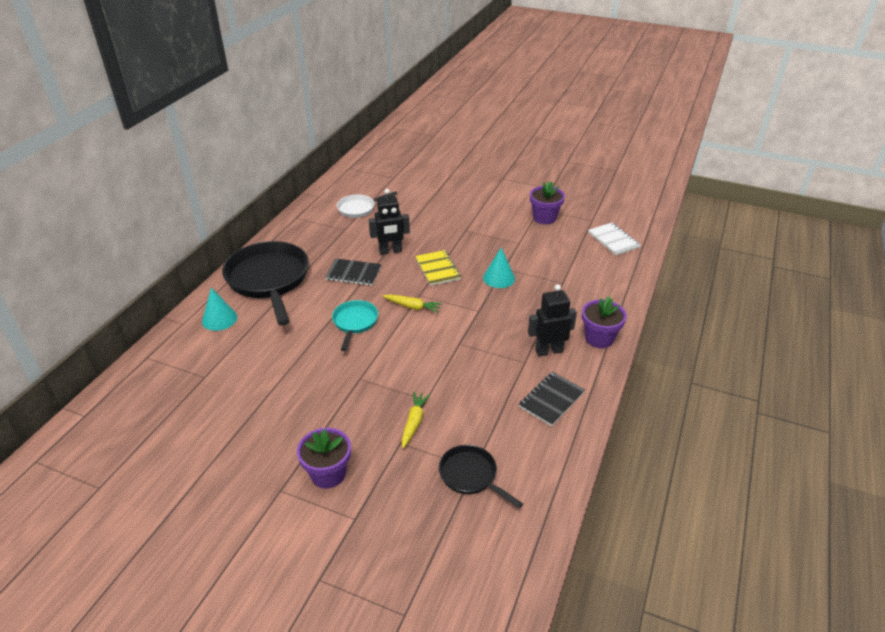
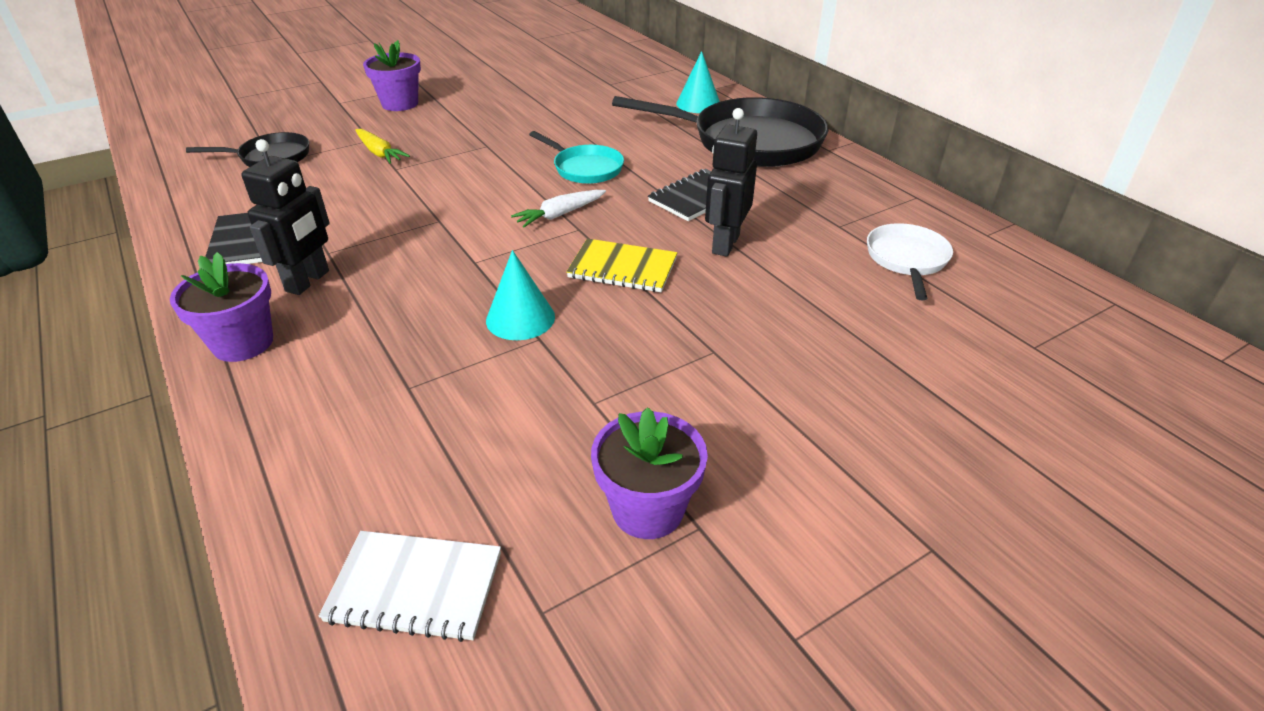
camera: 125 degrees right, 0 degrees up
yellow carrot [383,294,442,313] -> white carrot [511,190,606,227]

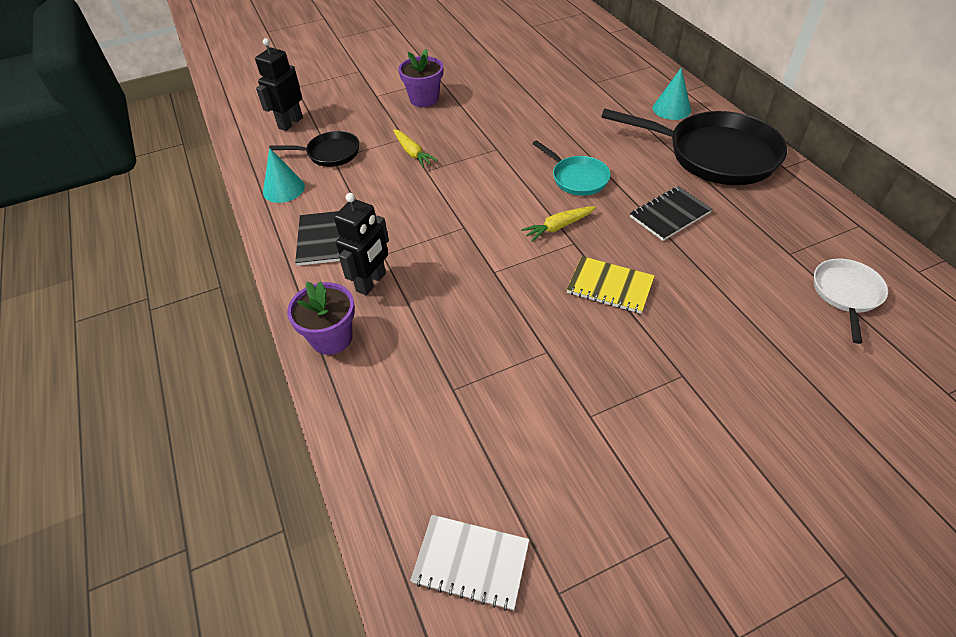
camera: 10 degrees right, 10 degrees up
turquoise cone [486,250,555,340] -> turquoise cone moved to [263,148,305,203]
white carrot [511,190,606,227] -> yellow carrot [521,206,596,242]
purple flower pot [591,407,708,539] -> none
black robot [705,108,757,257] -> black robot moved to [255,38,303,131]

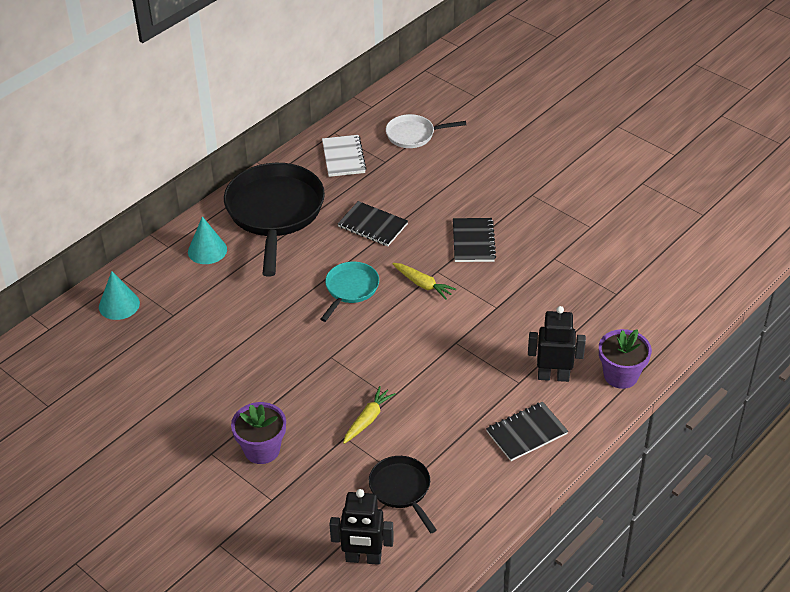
camera: 115 degrees left, 5 degrees down
turquoise cone [263,148,305,203] -> turquoise cone moved to [99,271,140,320]
white notebook [410,515,529,611] -> white notebook moved to [322,135,367,177]
yellow notebook [567,256,655,314] -> black notebook [453,218,496,262]

